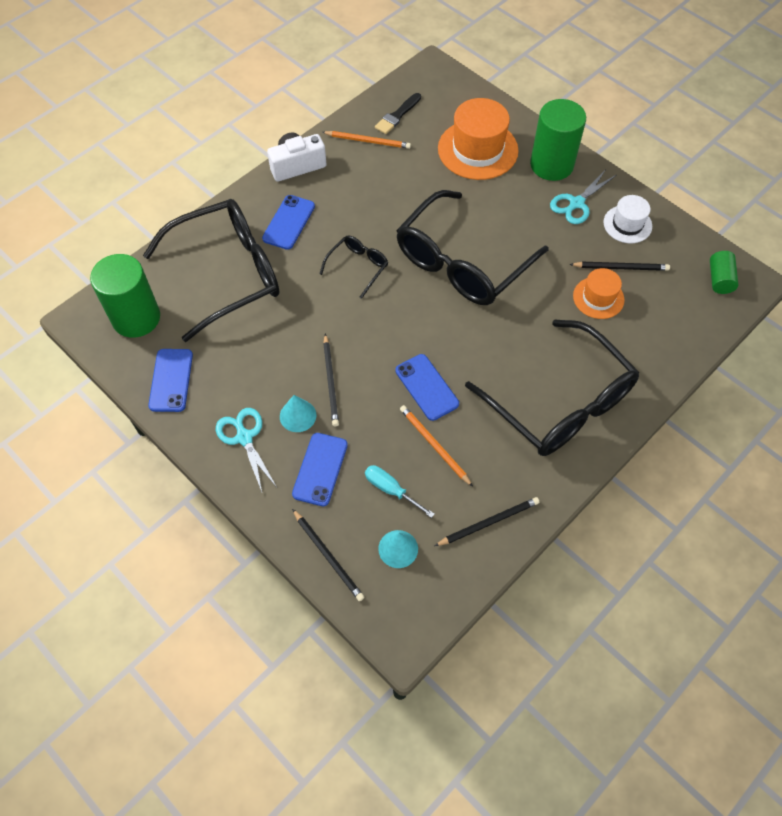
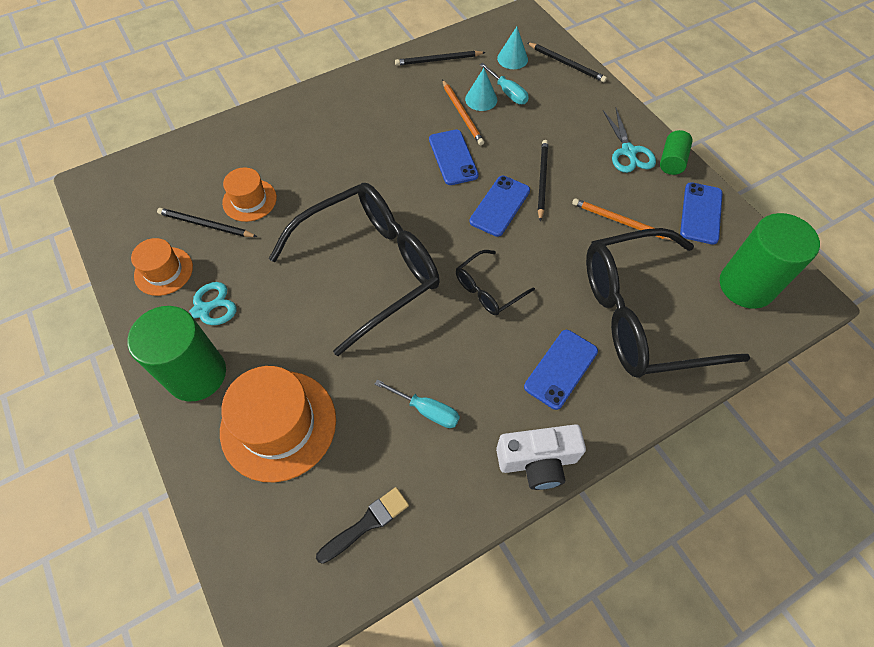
camera: 165 degrees left, 0 degrees up
turquoise cone [280,395,316,432] -> turquoise cone moved to [465,68,497,111]
blue phone [292,433,348,506] -> blue phone moved to [470,176,530,237]
black pencil [292,509,364,601] -> black pencil turned 150 degrees clockwise [527,42,607,82]
orange pencil [322,131,411,149] -> orange pencil moved to [572,198,674,241]
black glasses [465,319,640,456] -> none
white hat [603,195,652,243] -> orange hat [131,238,193,296]
green cylinder [710,251,739,294] -> green cylinder moved to [660,130,693,175]
none -> turquoise screwdriver [375,379,460,428]

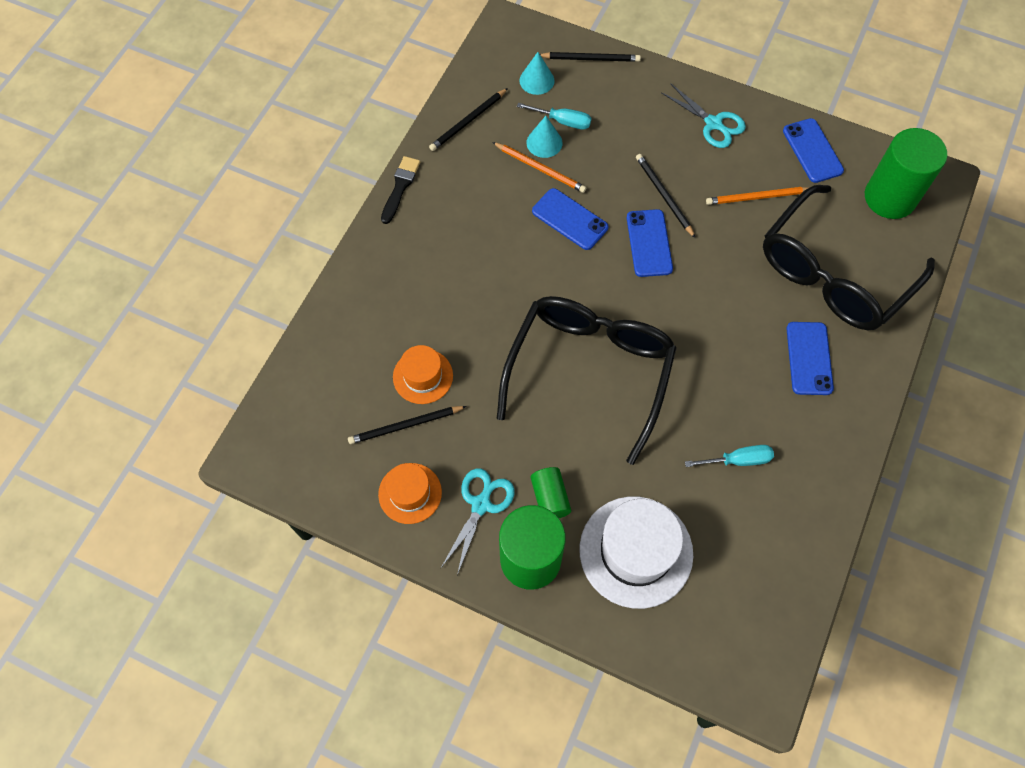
camera: 35 degrees left, 5 degrees up
orange hat [220,366,336,482] -> white hat [579,497,693,609]
black brush [316,487,409,564] -> black brush moved to [381,156,420,224]
black glasses [456,250,535,315] -> none
white camera [496,424,586,490] -> none
green cylinder [660,130,693,175] -> green cylinder moved to [531,467,571,518]

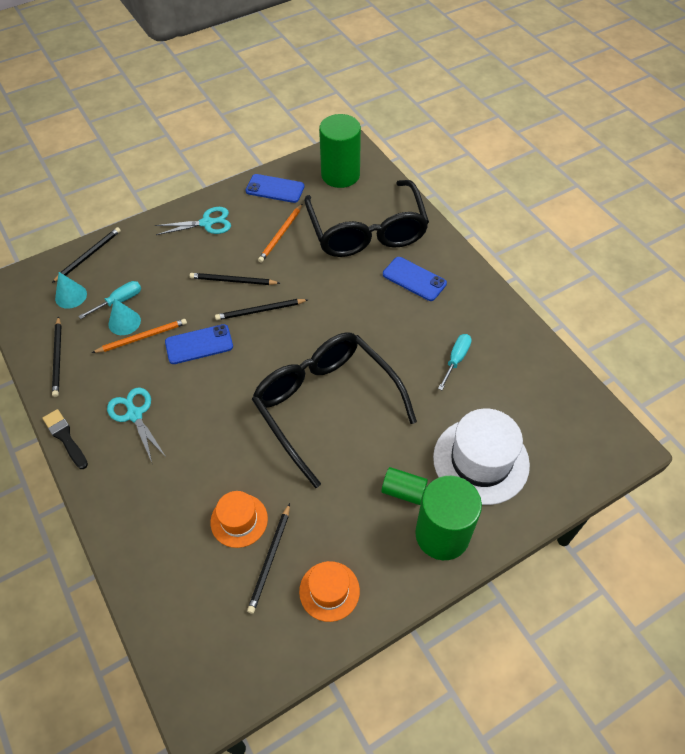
camera: 55 degrees left, 10 degrees down
turquoise scissors [441,468,515,575] -> turquoise scissors moved to [107,387,166,462]
blue phone [627,209,673,277] -> black pencil [215,299,309,320]

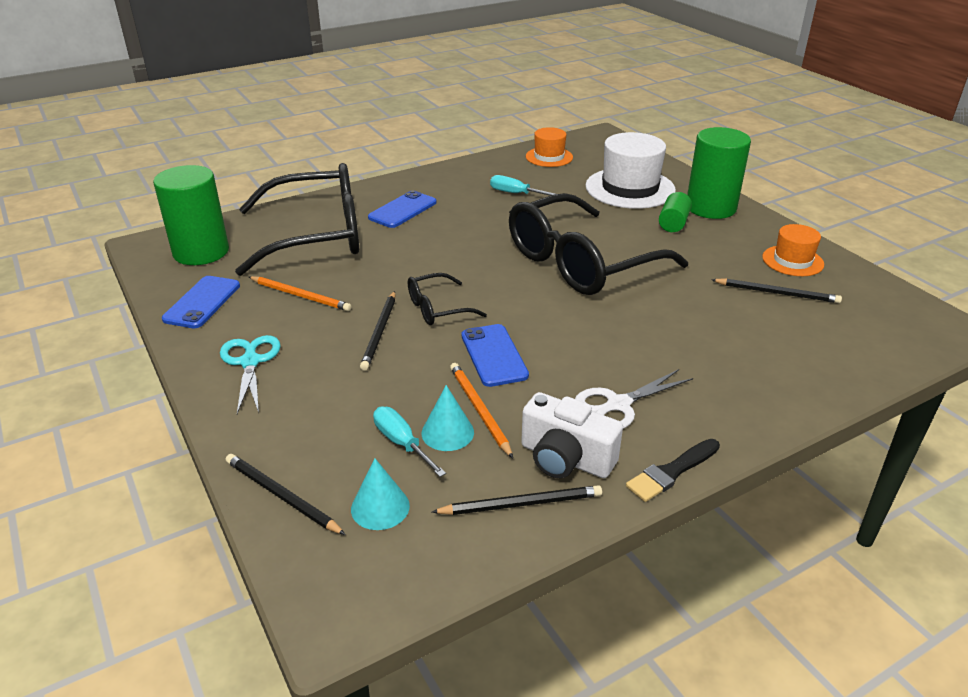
camera: 90 degrees left, 20 degrees down
turquoise scissors [107,387,166,462] -> white scissors [575,369,693,429]
orange hat [210,491,268,548] -> orange hat moved to [526,127,573,167]
black pencil [215,299,309,320] -> black glasses [408,273,487,325]
none -> white camera [521,392,623,478]

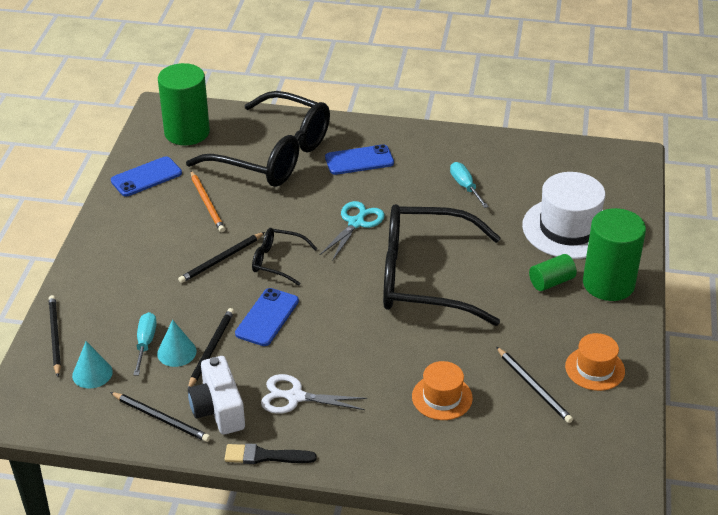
camera: 40 degrees right, 5 degrees up
turquoise scissors [220,335,281,414] -> turquoise scissors moved to [320,201,385,261]
orange pencil [450,363,513,458] -> black pencil [188,308,234,388]
orange hat [526,127,573,167] -> orange hat moved to [412,361,473,420]

